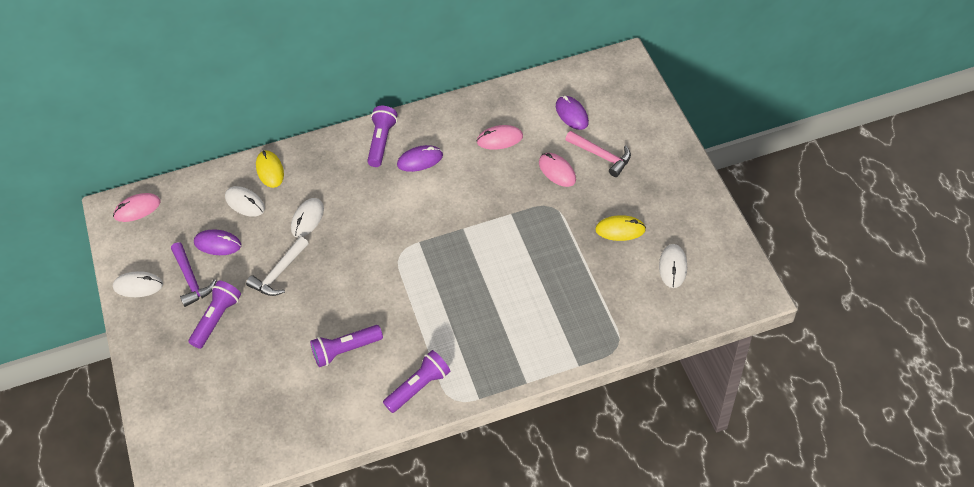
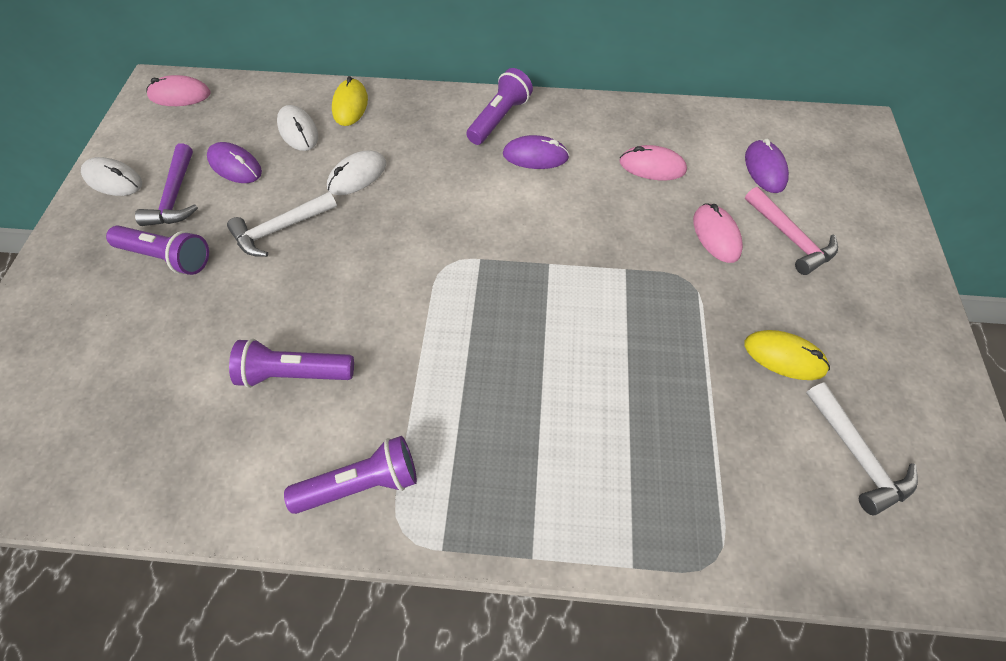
camera: 20 degrees right, 5 degrees up
purple flashlight [189,281,241,349] -> purple flashlight turned 60 degrees clockwise [106,226,209,275]
white mouse [659,244,687,288] -> white hammer [806,382,918,515]

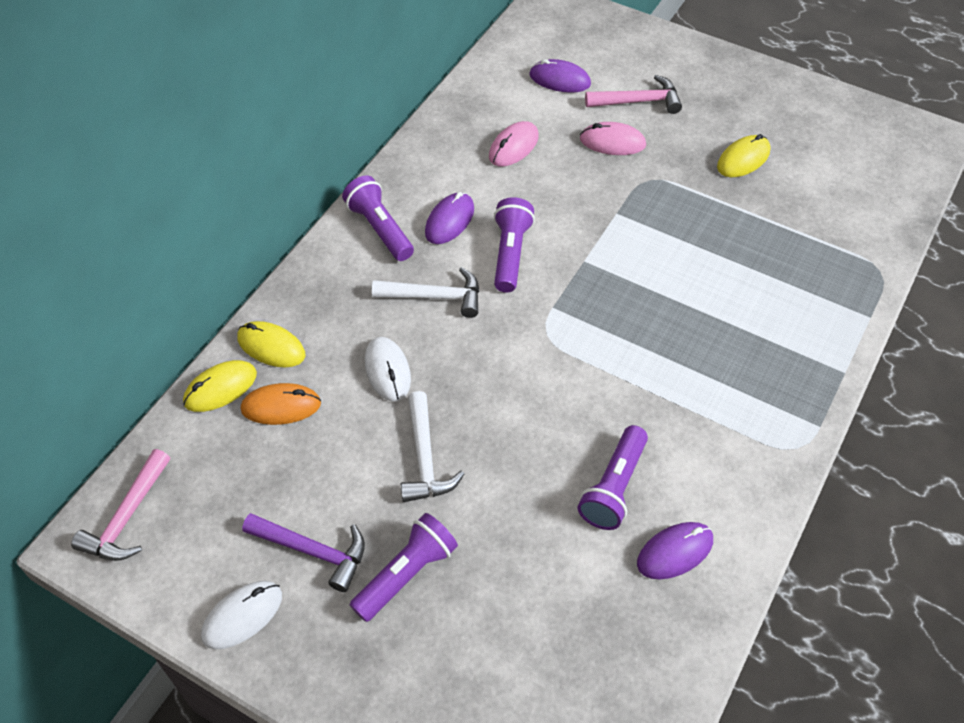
camera: 65 degrees left, 5 degrees down
pink mouse [146,75,211,106] -> pink hammer [71,449,170,561]
purple mouse [207,142,262,183] -> purple mouse moved to [637,522,713,580]
white mouse [277,105,318,151] -> orange mouse [241,383,321,425]
purple flashlight [284,436,417,514] -> purple flashlight moved to [494,197,535,292]
white hammer [806,382,918,515] -> white hammer moved to [372,267,479,318]
none -> yellow mouse [183,360,257,412]

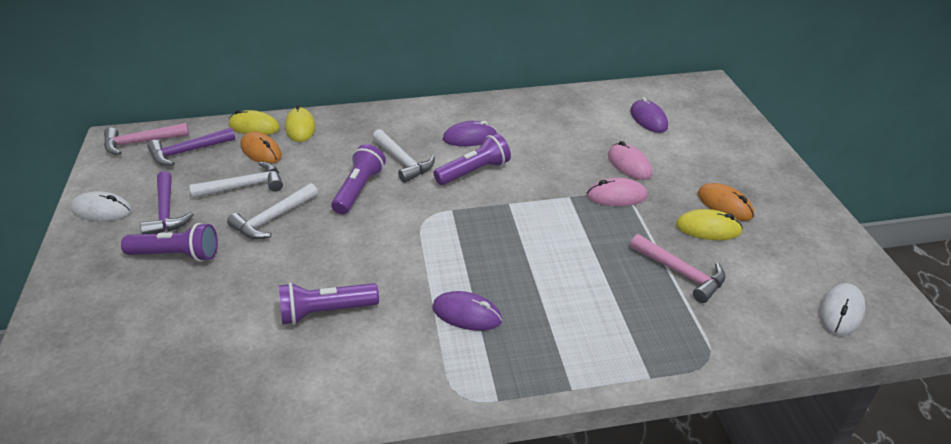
camera: 50 degrees right, 15 degrees down
purple flashlight [342,176,414,261] -> purple flashlight moved to [331,144,386,215]
white mouse [365,337,411,402] -> white mouse moved to [820,283,865,336]
pink mouse [489,121,539,166] -> pink mouse moved to [587,178,647,206]
pink hammer [585,75,682,114] -> pink hammer moved to [630,234,726,303]
purple mouse [637,522,713,580] -> purple mouse moved to [432,291,502,331]
none -> purple hammer [147,128,235,166]
none -> white hammer [190,162,283,198]
none -> orange mouse [698,183,754,221]

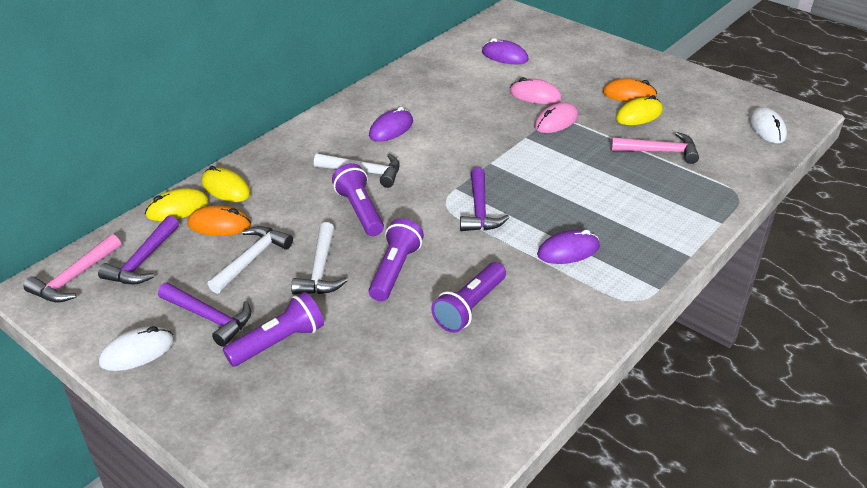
camera: 40 degrees left, 0 degrees up
purple flashlight [433,133,511,185] -> purple flashlight moved to [369,218,424,301]
none -> purple hammer [460,168,509,231]

